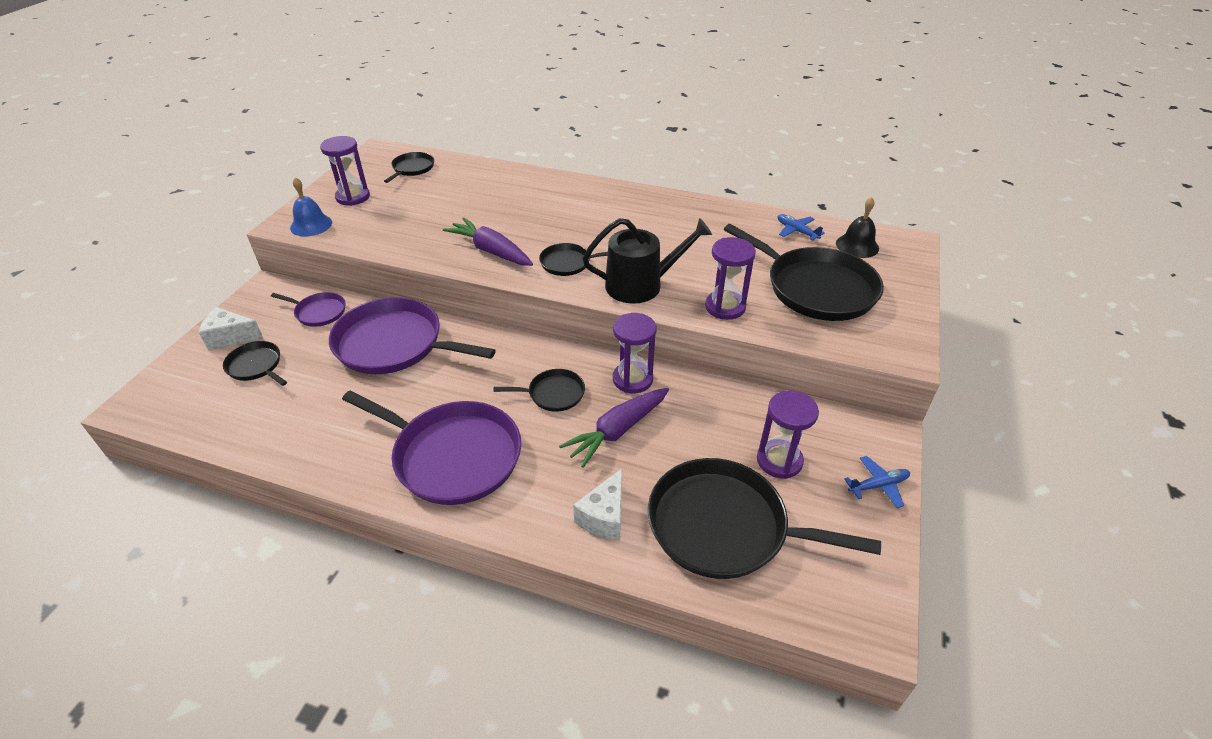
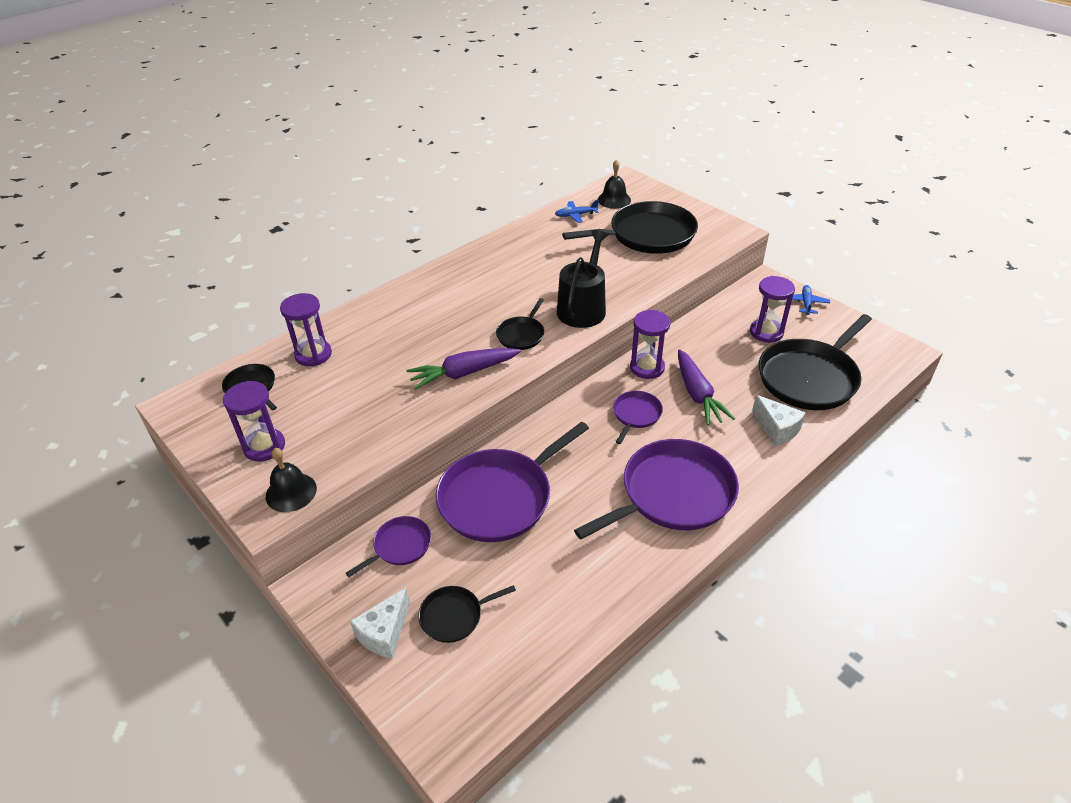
camera: 60 degrees left, 0 degrees up
blue bell [290,177,332,236] -> black bell [266,448,317,512]
black pan [493,369,585,412] -> purple pan [613,391,663,444]
purple hourglass [705,237,756,320] -> purple hourglass moved to [280,293,332,366]

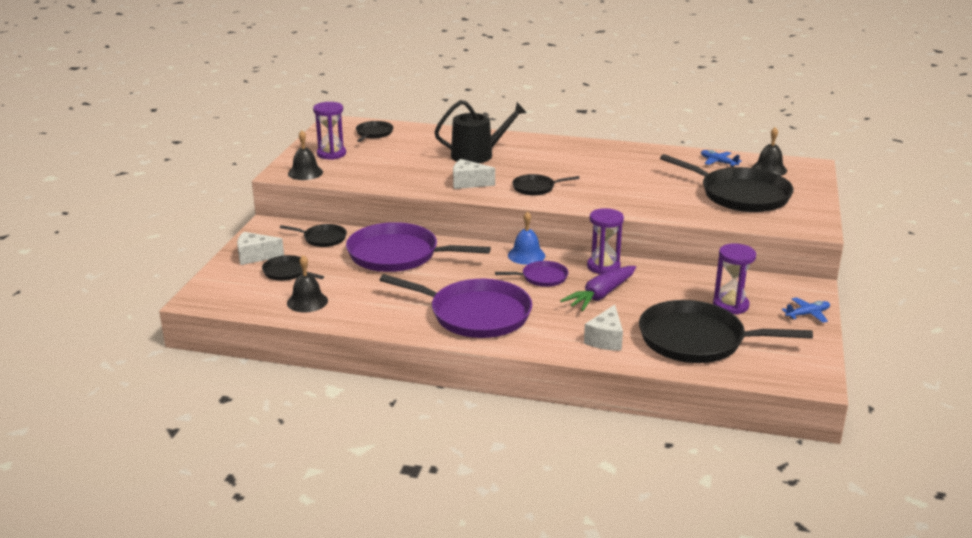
camera: 55 degrees right, 15 degrees down
purple hourglass [280,293,332,366] -> none
purple pan [346,516,431,577] -> black pan [280,224,347,247]
purple carrot [406,348,521,390] -> white cheese [453,159,495,189]
black watering can [557,230,608,328] -> black watering can moved to [434,100,527,163]
none -> black bell [287,255,328,312]
none -> blue bell [508,211,545,265]

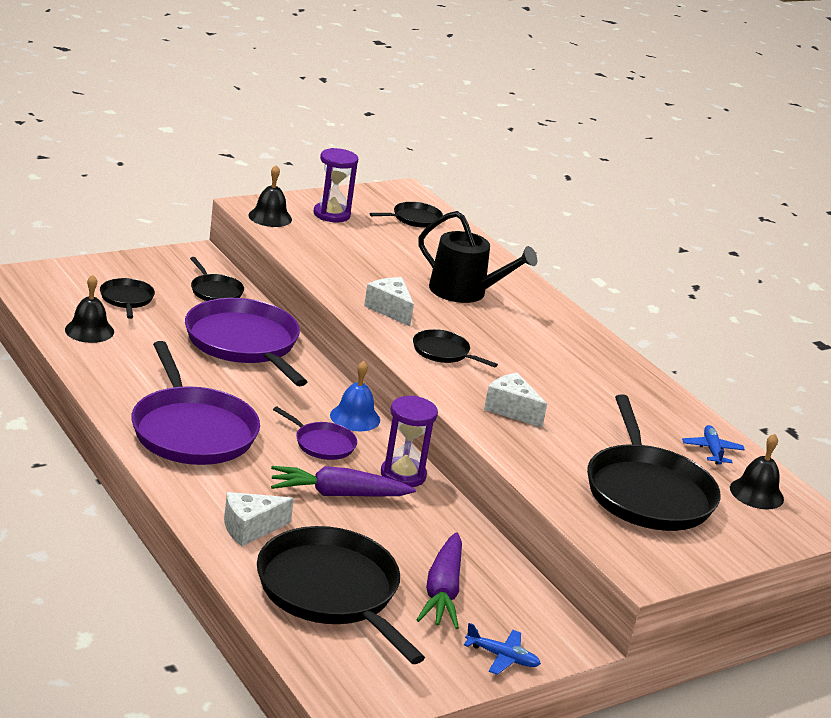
camera: 40 degrees right, 0 degrees up
white cheese [237,232,284,265] -> white cheese moved to [484,373,547,428]
purple hourglass [713,243,756,314] -> purple carrot [416,532,462,629]

